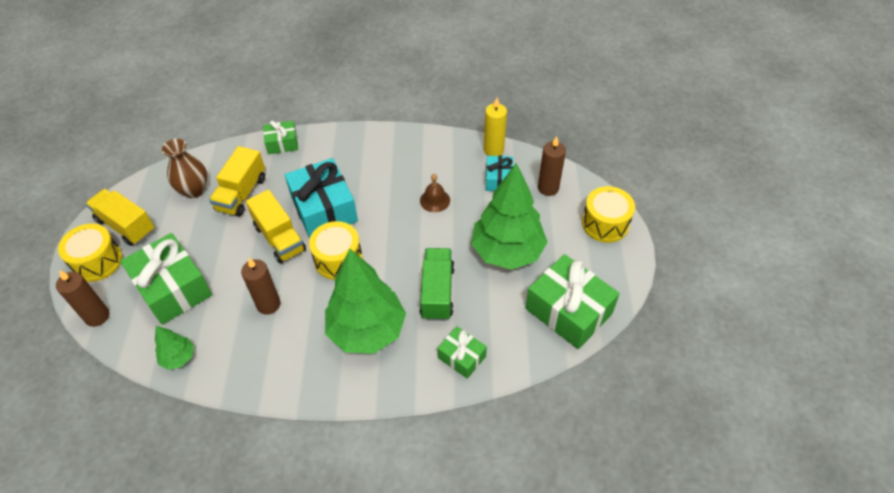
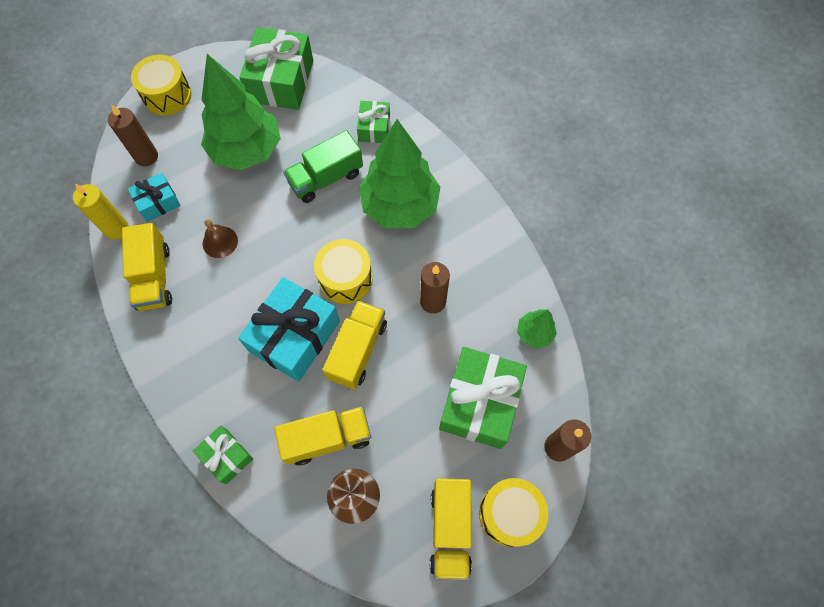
camera: 125 degrees left, 15 degrees up
none -> yellow truck [122,223,172,311]

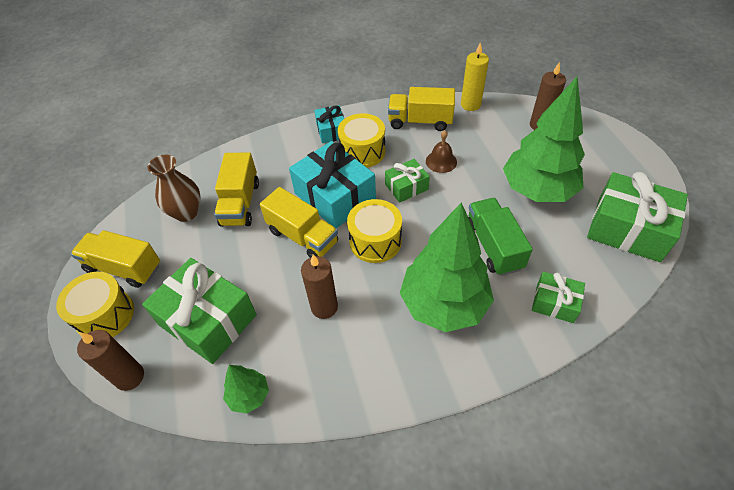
camera: 110 degrees right, 15 degrees down
turquoise gift [128,173,181,222] -> turquoise gift moved to [314,105,344,143]
yellow drum [131,55,192,116] -> yellow drum moved to [338,113,385,168]
green gift [193,425,253,484] -> green gift moved to [385,159,430,203]

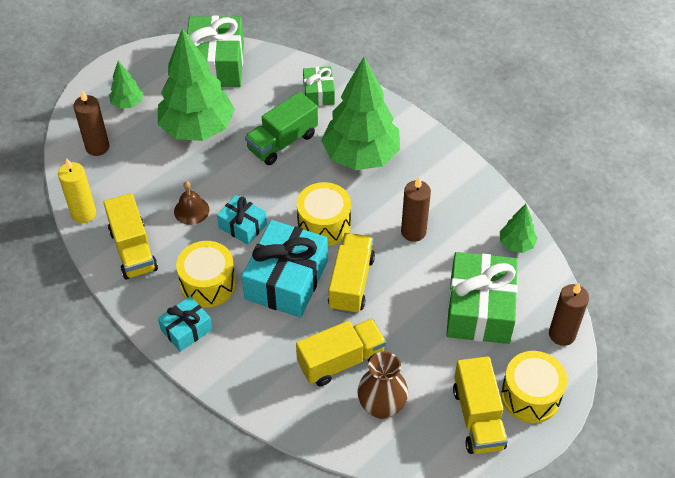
camera: 120 degrees left, 0 degrees up
green gift [385,159,430,203] -> turquoise gift [217,195,267,245]
none -> green tree [109,61,143,109]

